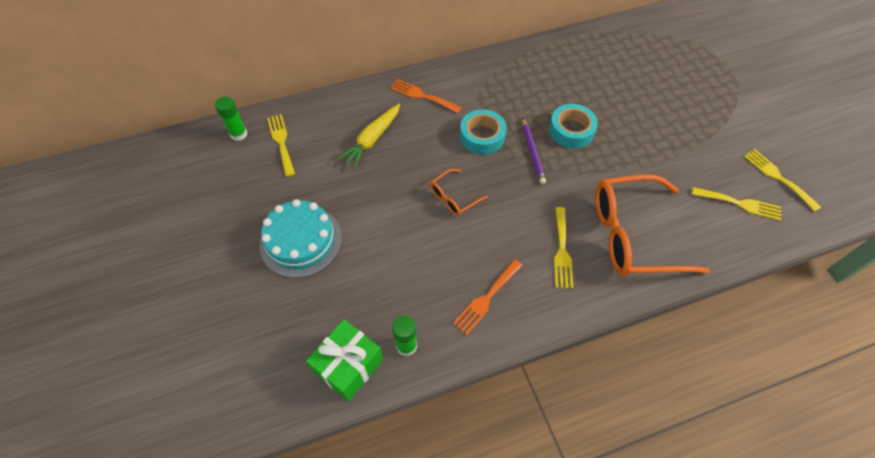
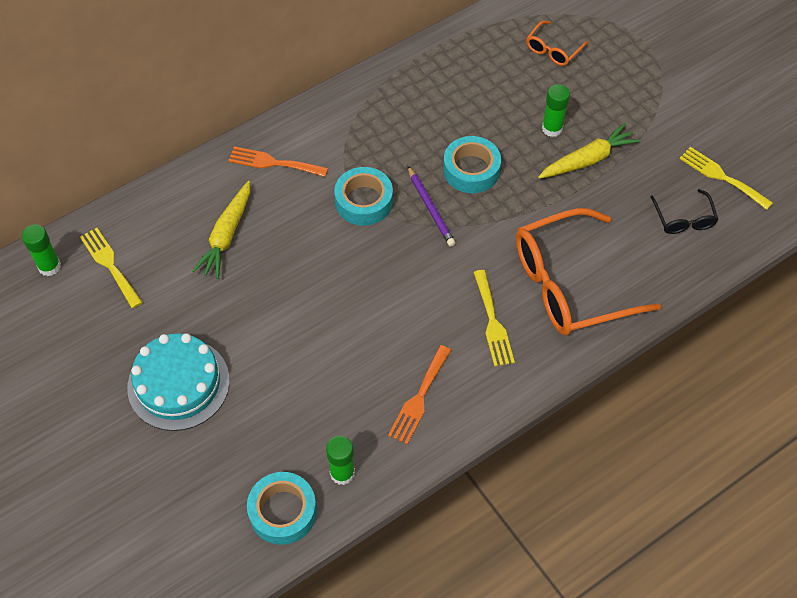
camera: 15 degrees left, 0 degrees up
green gift [306,319,384,402] -> turquoise tape [247,472,317,545]
orange glasses [430,169,488,216] -> orange glasses moved to [526,21,589,66]
yellow fork [691,187,781,221] -> black glasses [650,189,718,234]
none -> yellow carrot [538,123,640,179]
none -> green glue stick [542,84,570,137]

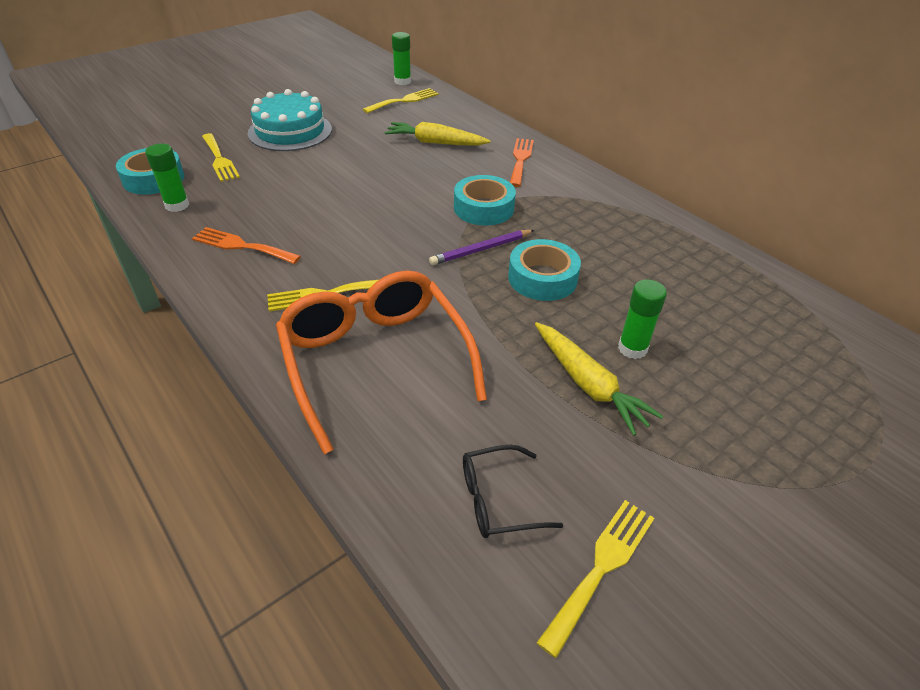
camera: 85 degrees right, 15 degrees down
orange glasses [526,21,589,66] -> none
none -> yellow fork [202,133,240,182]

